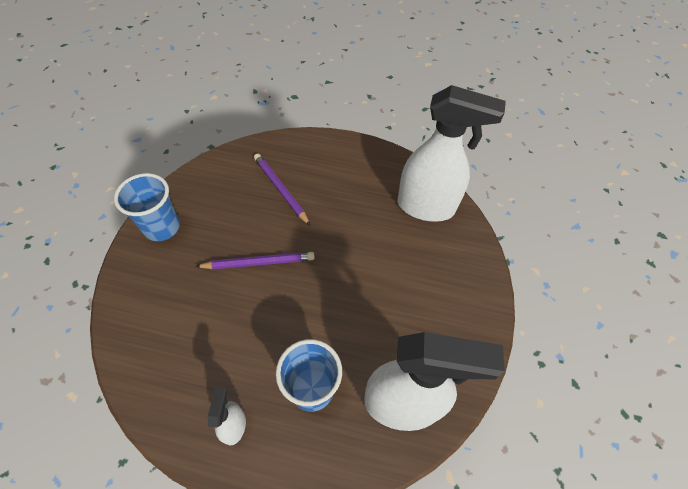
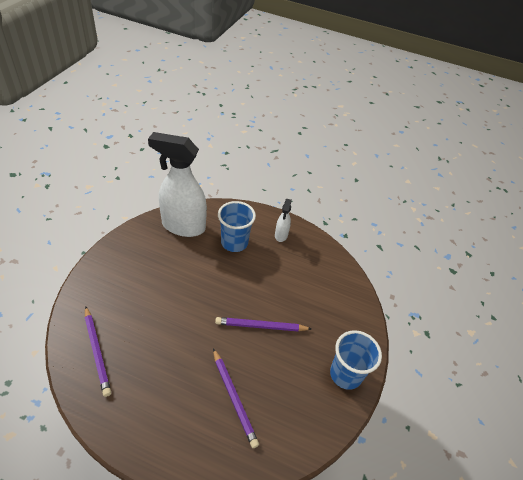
camera: 175 degrees left, 10 degrees down
white spray bottle [398,85,506,222] -> purple pencil [85,306,111,397]

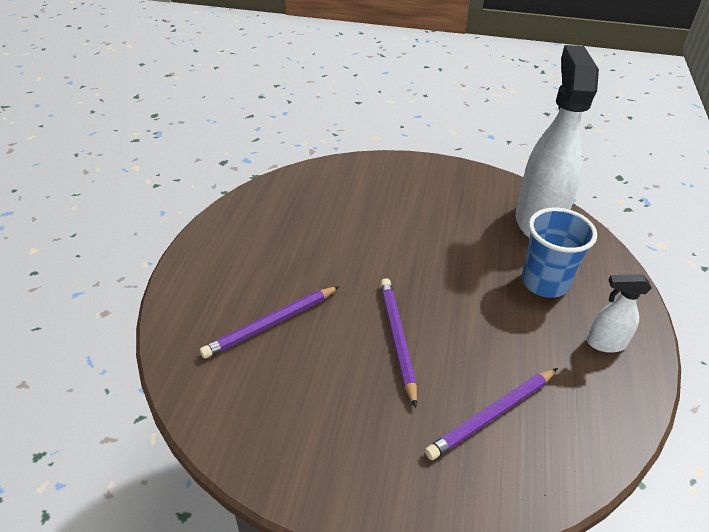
camera: 85 degrees right, 5 degrees down
purple pencil [85,306,111,397] -> purple pencil moved to [425,368,558,460]
blue cup [330,330,382,390] -> none

